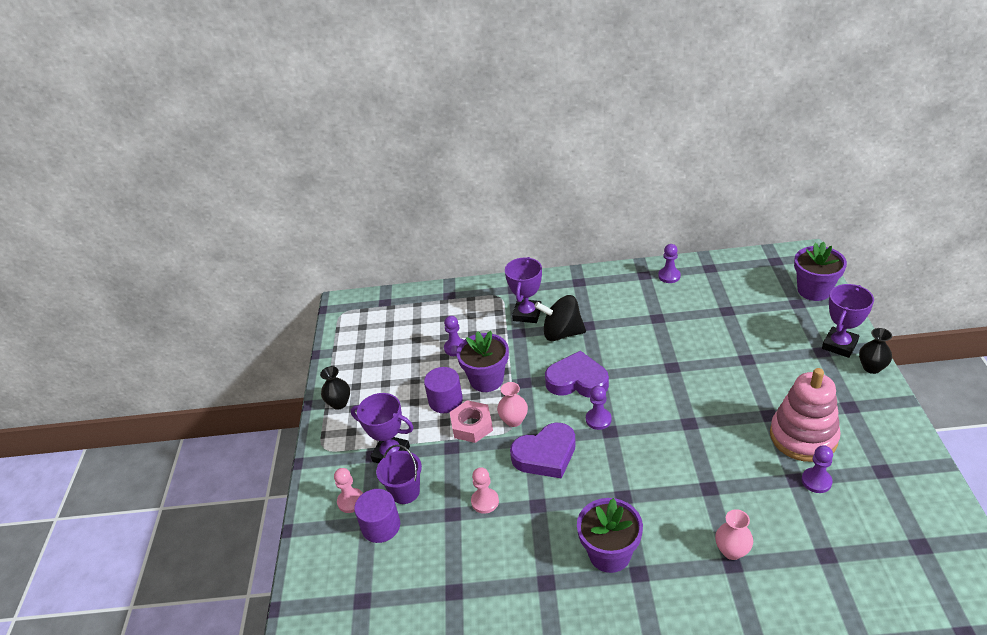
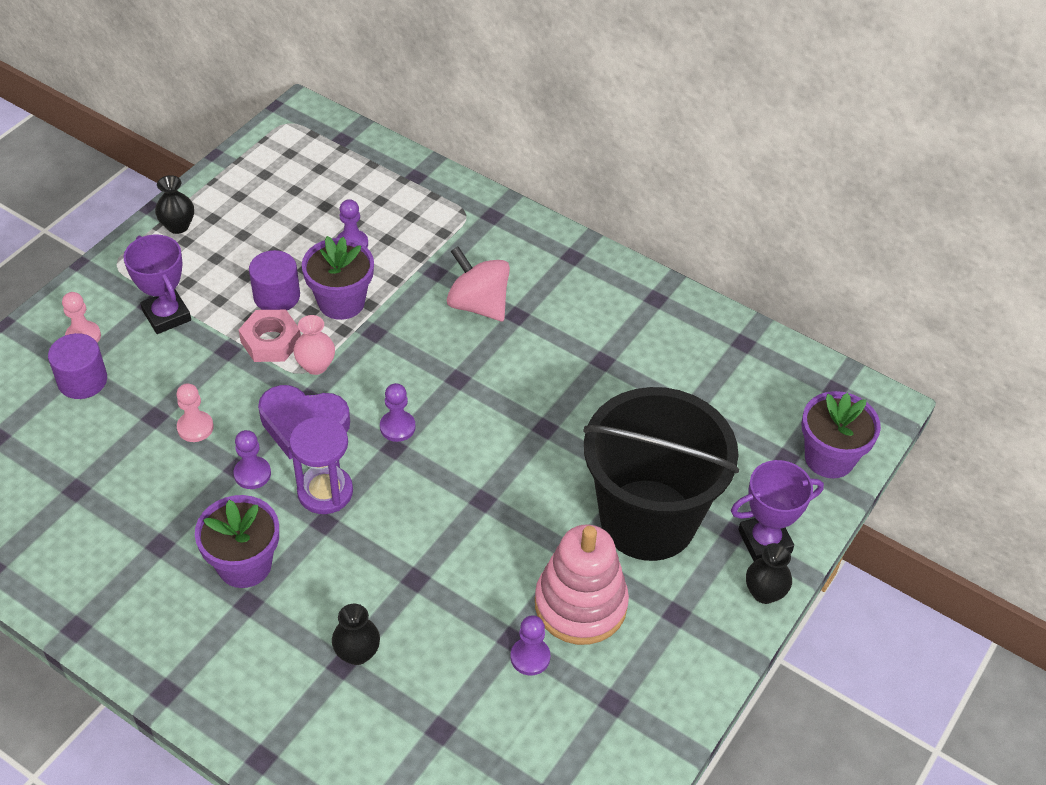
camera: 30 degrees right, 10 degrees up
purple bucket [376,445,422,504] -> none
purple trophy [505,257,542,323] -> none
black spinning top [534,295,586,341] -> pink spinning top [447,247,510,321]
purple heart [545,351,609,398] -> none
purple pawn [658,244,681,283] -> purple pawn moved to [234,430,271,489]
pink vase [715,509,753,560] -> black vase [332,604,380,665]
none -> purple hourglass [289,416,353,514]
none -> black bucket [583,387,739,561]

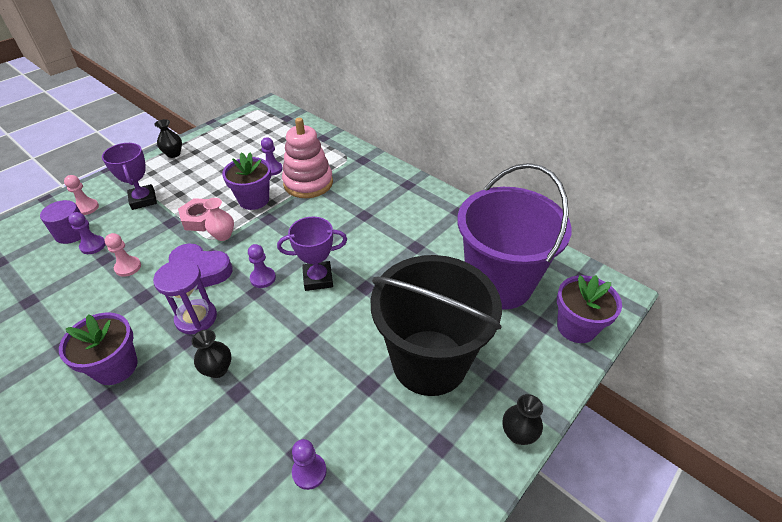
camera: 10 degrees right, 5 degrees down
purple pawn [234,430,271,489] -> purple pawn moved to [68,212,106,254]
purple cylinder [249,250,300,310] -> none
black vase [332,604,380,665] -> black vase moved to [192,329,231,378]
pink spinning top [447,247,510,321] -> none
pink stacking toy [535,524,629,645] -> pink stacking toy moved to [282,118,333,198]
purple trophy [731,460,824,561] -> purple trophy moved to [277,217,347,291]
none -> purple bucket [457,163,572,310]

